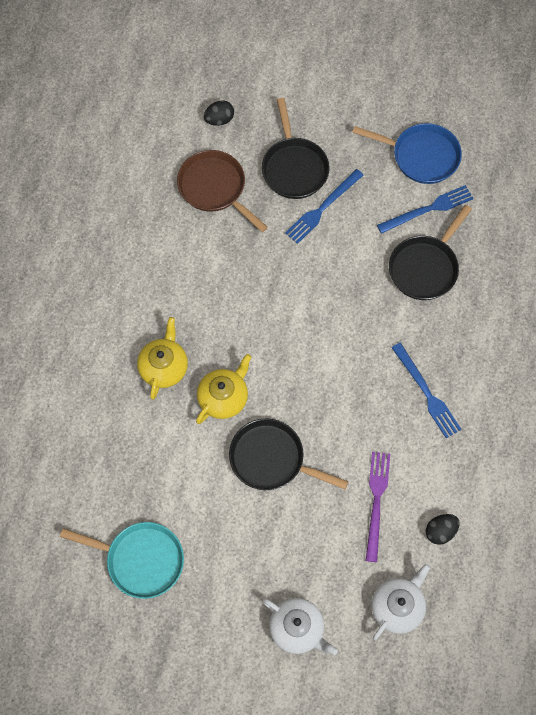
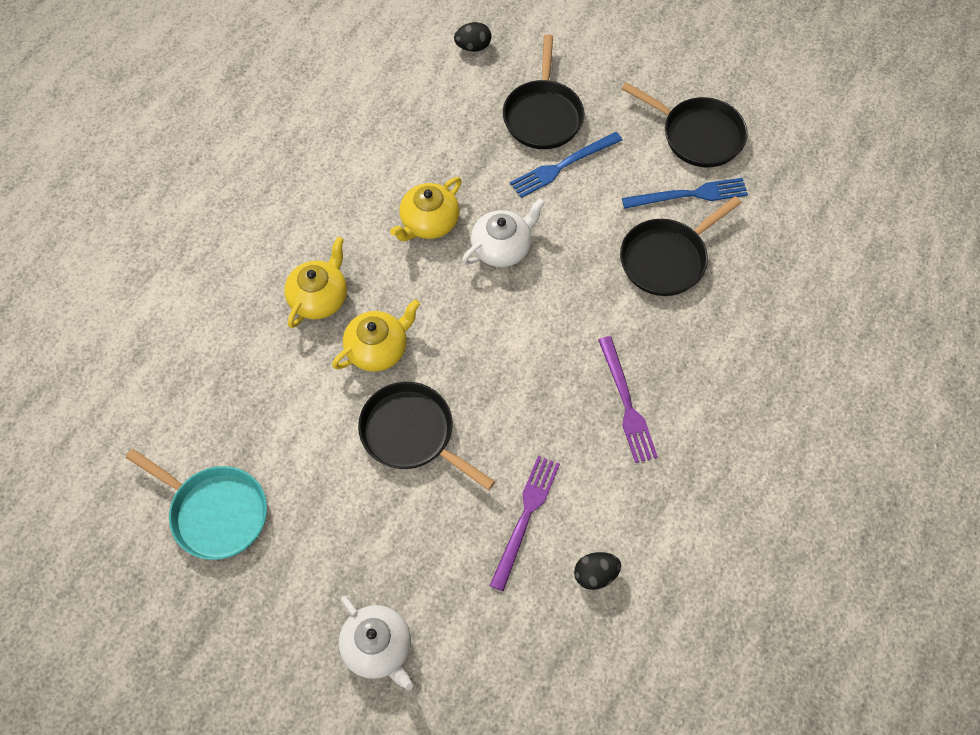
camera: 15 degrees right, 5 degrees down
brown pan [177,150,268,232] -> none
blue pan [352,123,462,184] -> black pan [622,82,748,167]
white teapot [371,564,430,640] -> white teapot moved to [462,198,545,267]
blue fork [391,343,462,438] -> purple fork [598,336,658,463]
none -> yellow teapot [390,177,462,241]

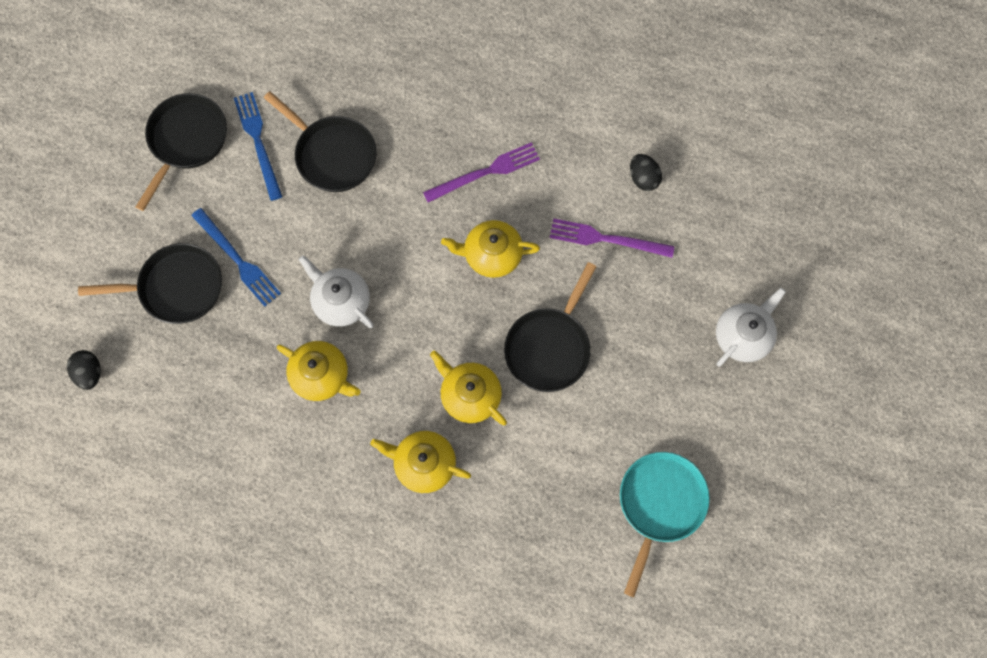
camera: 100 degrees left, 10 degrees up
none -> yellow teapot [441,220,540,278]

